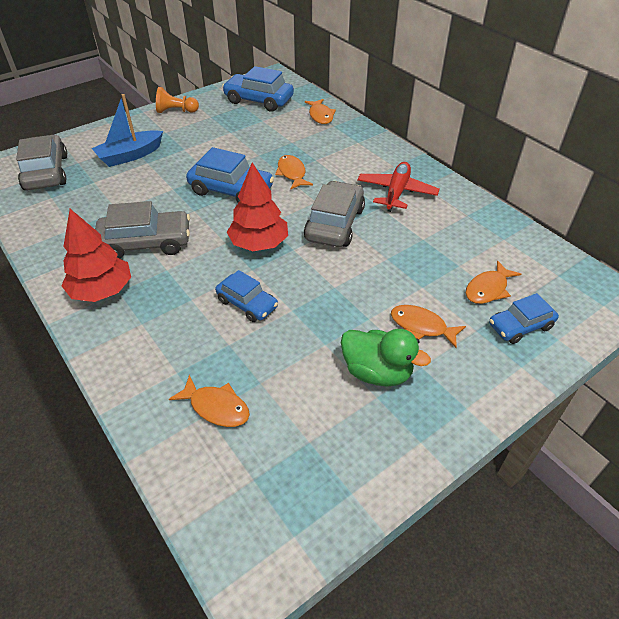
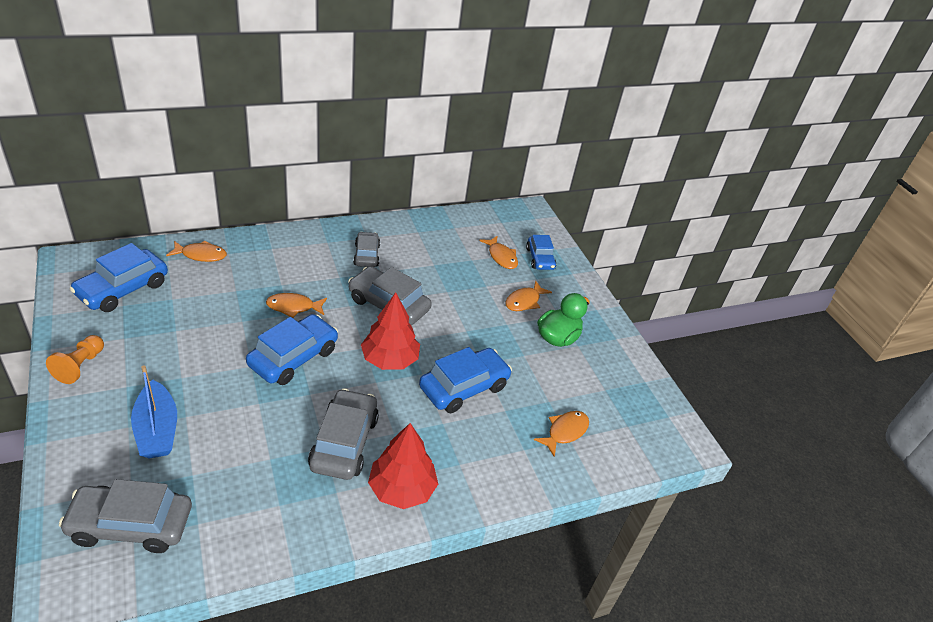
camera: 80 degrees left, 5 degrees down
blue car [215,270,278,322] -> blue car [419,347,512,413], size x1.60
red plane [357,162,440,212] -> grey car [353,232,380,267]

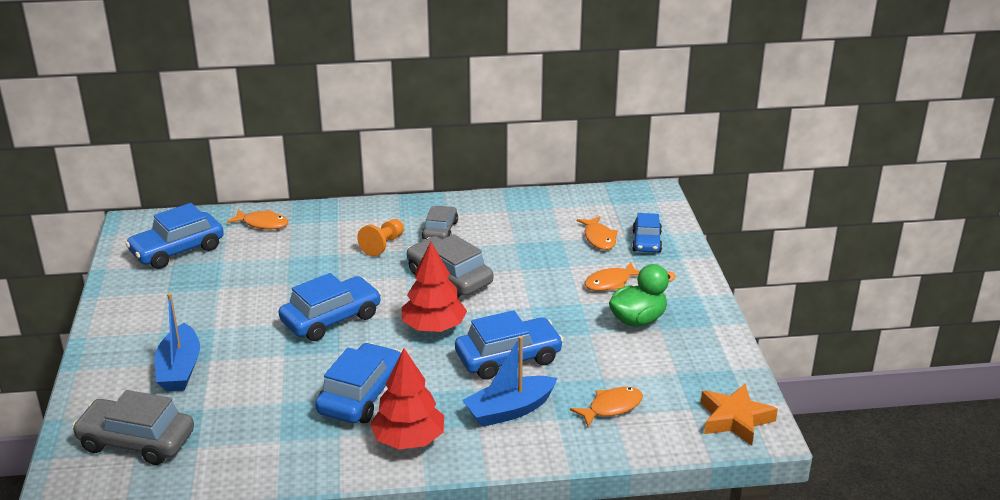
camera: 20 degrees right, 10 degrees down
orange pawn [46,335,104,384] -> orange pawn moved to [357,219,404,256]
orange fish [266,293,327,318] -> none
grey car [308,388,379,480] -> blue car [315,343,401,423]
none -> blue boat [462,336,558,427]
none -> orange star [701,384,778,446]

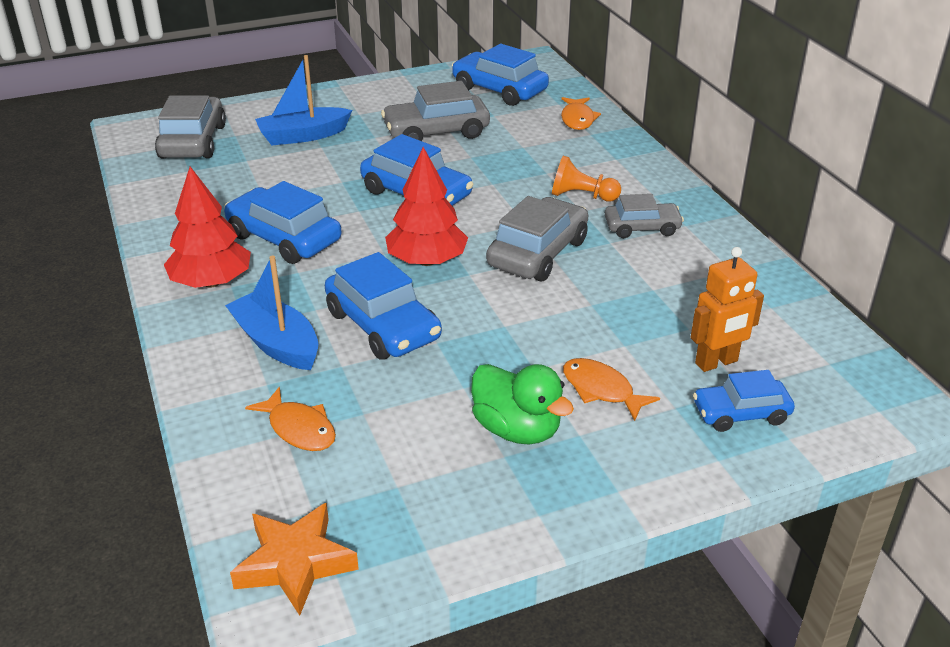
camera: 75 degrees right, 5 degrees up
blue car [315,343,401,423] -> blue car turned 150 degrees counterclockwise [224,181,342,264]
orange fish [577,216,618,250] -> orange robot [691,247,764,372]
none -> grey car [381,81,490,141]

